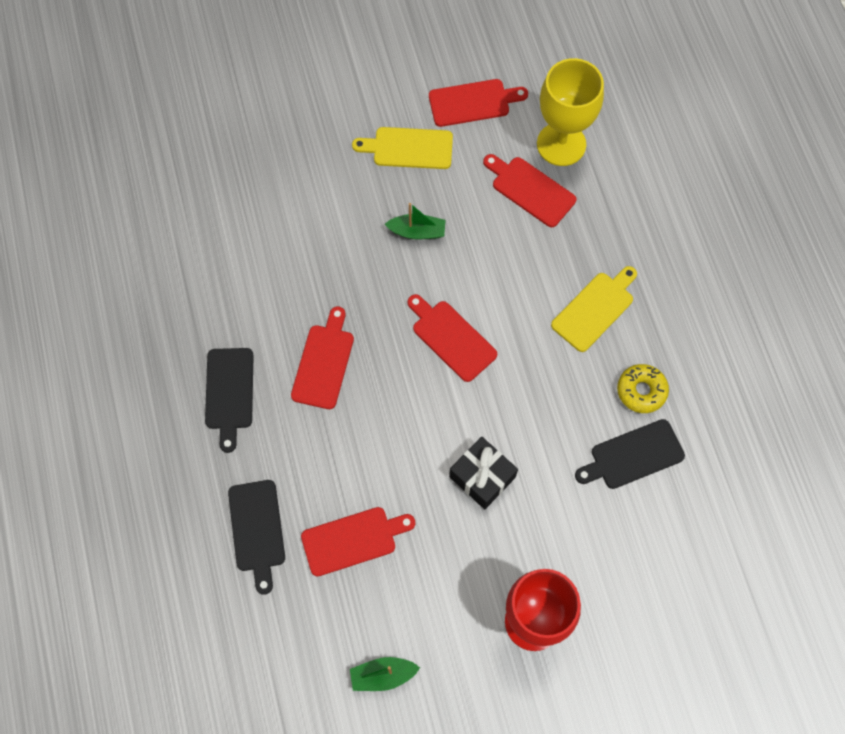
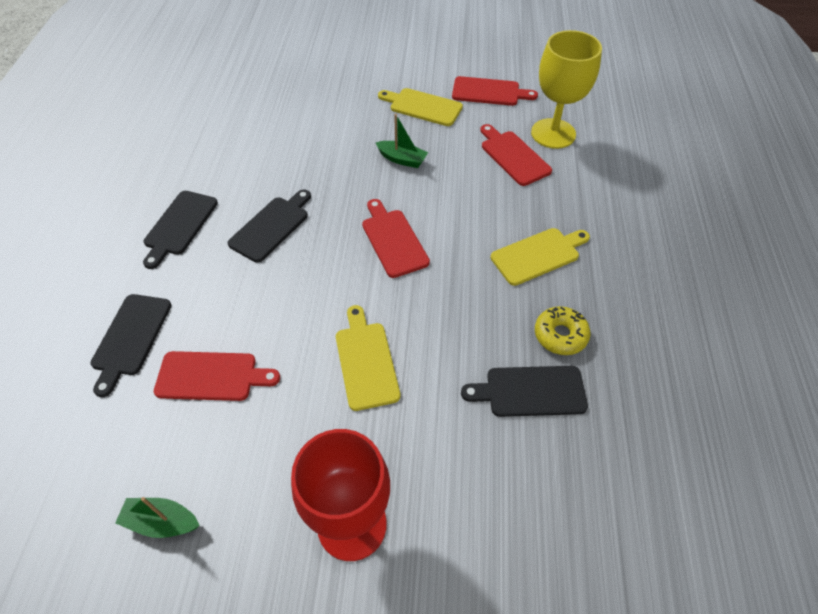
camera: 20 degrees right, 15 degrees down
red cutting board [291,307,354,409] -> black cutting board [228,190,311,263]
black gift [449,436,518,509] -> yellow cutting board [336,305,400,411]

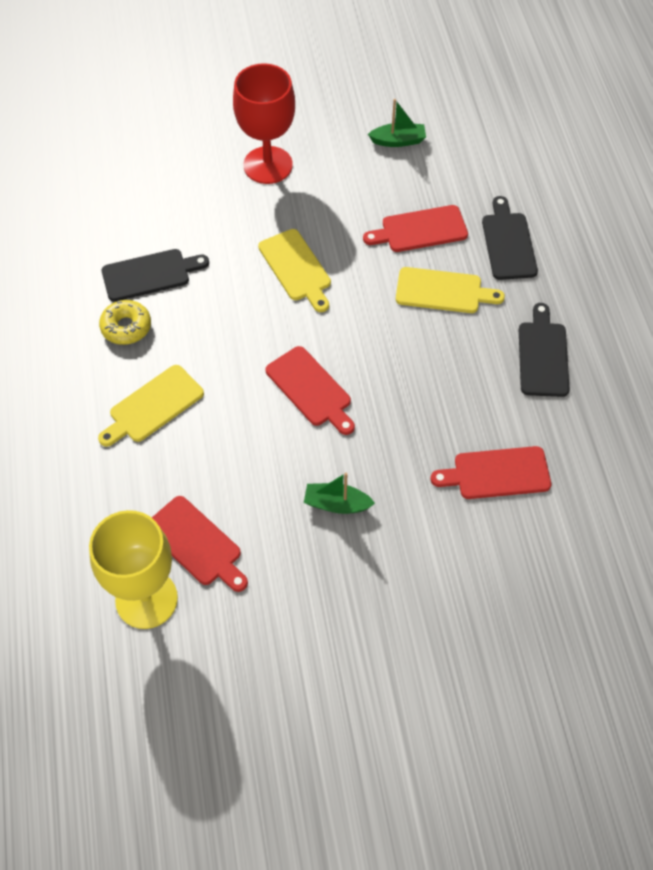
camera: 165 degrees right, 5 degrees up
black cutting board [228,190,311,263] -> none
yellow cutting board [378,88,463,126] -> yellow cutting board moved to [396,267,505,313]
red cutting board [452,76,538,106] -> red cutting board moved to [431,446,551,499]

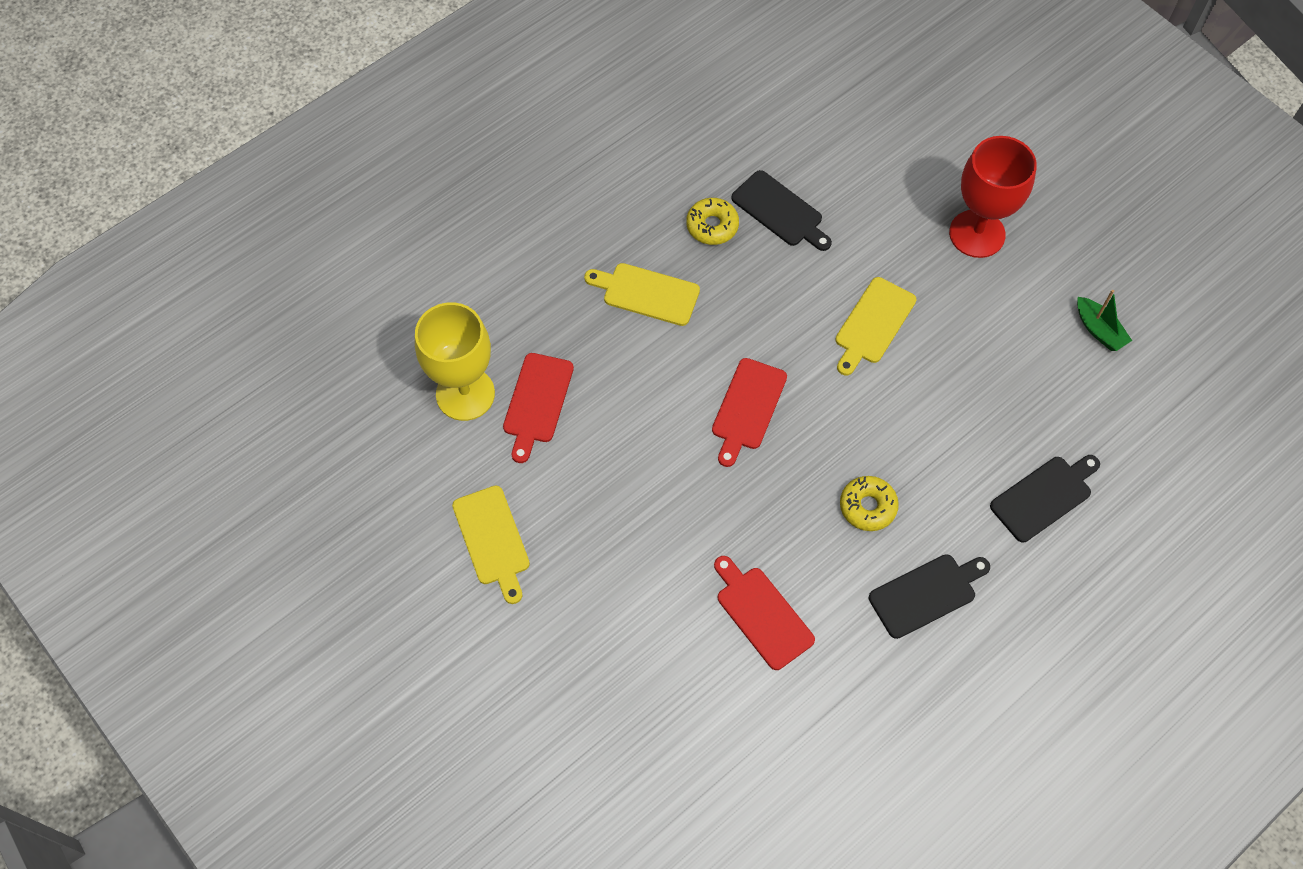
camera: 60 degrees right, 5 degrees up
green boat [304,472,375,514] -> none
red cutting board [363,205,468,252] -> none
yellow cutting board [396,267,505,313] -> yellow cutting board moved to [452,486,530,604]
none -> yellow donut [840,476,899,531]

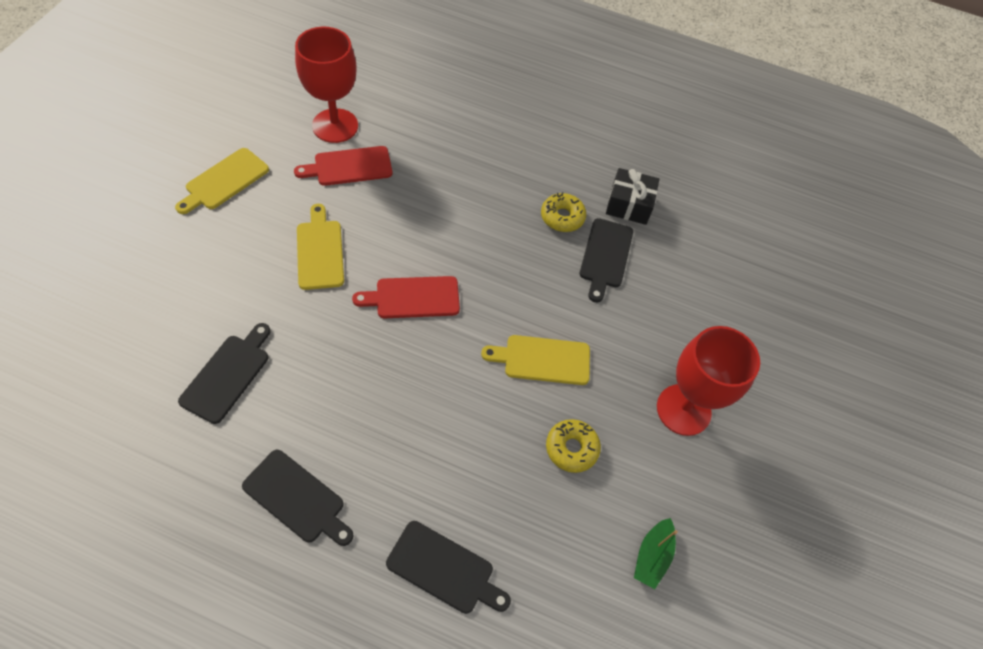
camera: 55 degrees right, 5 degrees down
yellow goblet [415,302,495,421] -> red goblet [295,27,358,143]
yellow cutting board [584,263,700,326] -> yellow cutting board moved to [297,204,344,290]
red cutting board [714,556,815,670] -> black cutting board [178,323,270,424]
yellow donut [840,476,899,531] -> yellow donut moved to [546,419,601,473]
none -> black gift [606,168,659,225]

